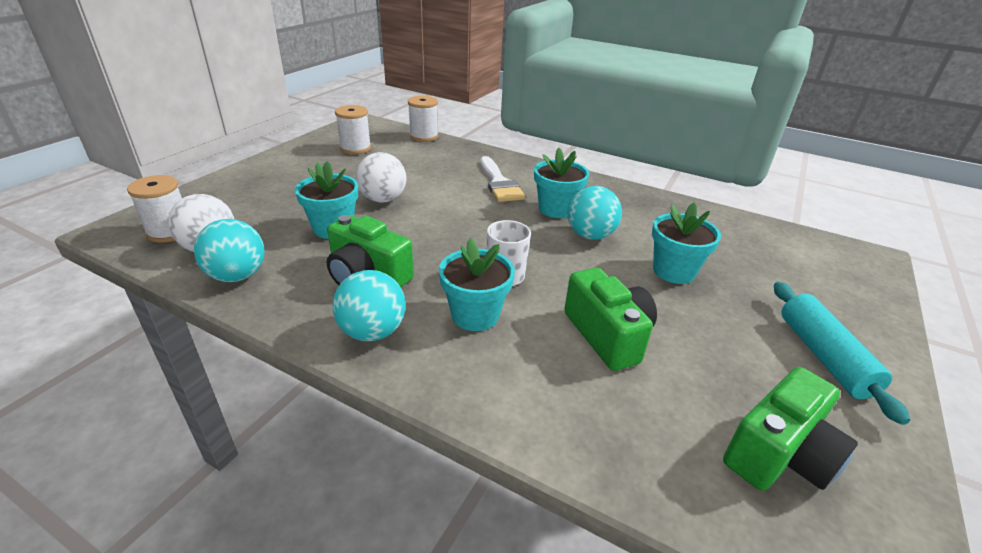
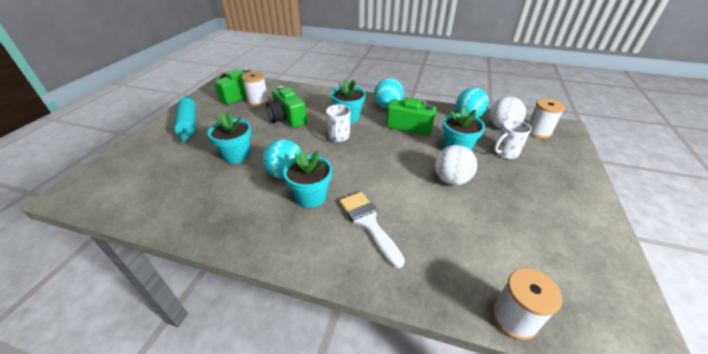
camera: 170 degrees right, 5 degrees up
white spool [335,105,371,154] -> white spool moved to [241,71,269,106]
none -> white mug [494,119,531,159]

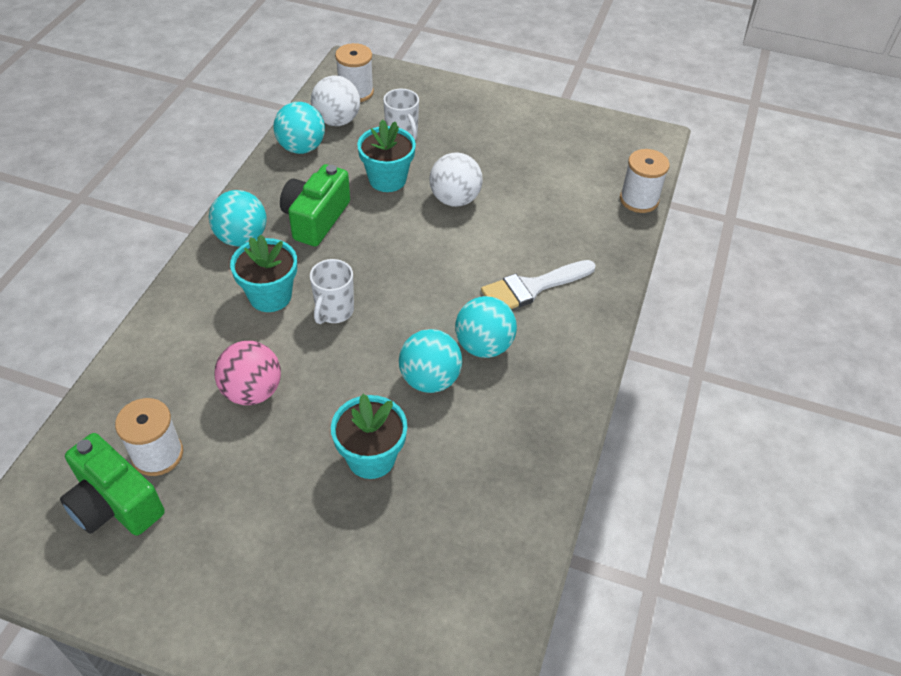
camera: 90 degrees left, 10 degrees up
turquoise rolling pin [174,96,196,142] -> none
green camera [266,86,307,128] -> pink ball [214,341,281,405]
turquoise flower pot [283,151,332,208] -> turquoise ball [455,296,517,358]
white mug [326,104,351,142] -> white mug turned 105 degrees clockwise [310,259,354,324]

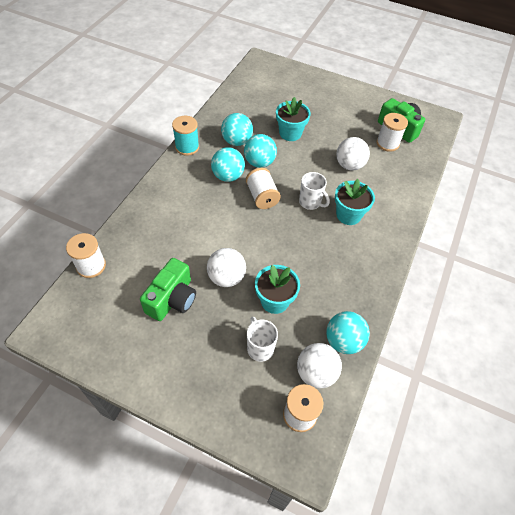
camera: 175 degrees left, 5 degrees up
turquoise ball [209,190,267,246] -> turquoise ball moved to [221,113,253,146]
pink ball [214,341,281,405] -> white ball [336,137,370,170]
green camera [280,164,350,247] -> green camera moved to [140,258,196,321]
white mug [310,259,354,324] -> white mug turned 105 degrees clockwise [299,172,330,210]
white brush [481,260,596,309] -> none
none -> turquoise spool [172,116,199,156]
none -> white spool [246,168,281,209]

